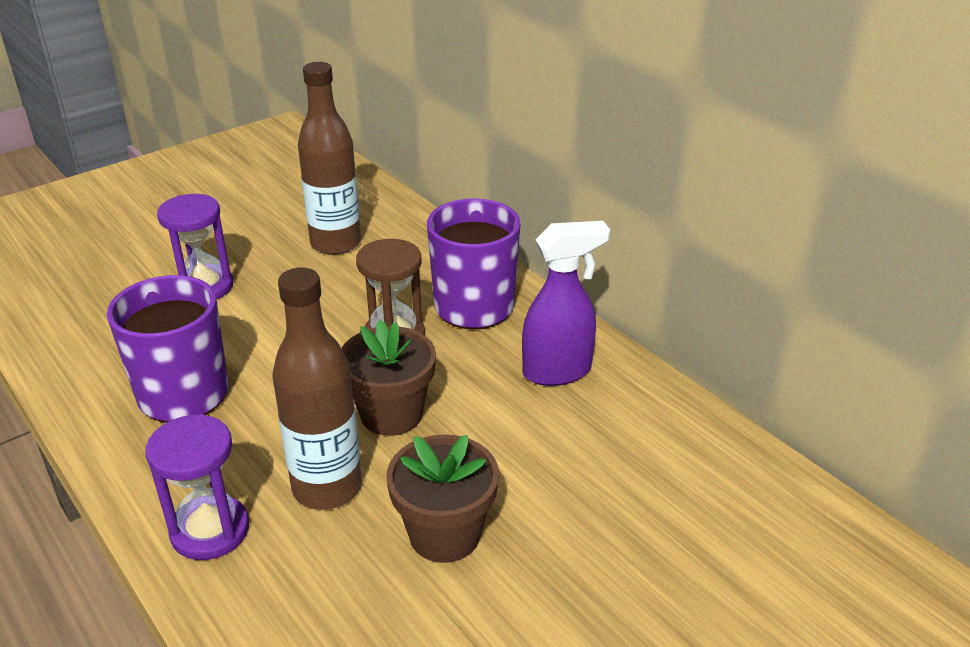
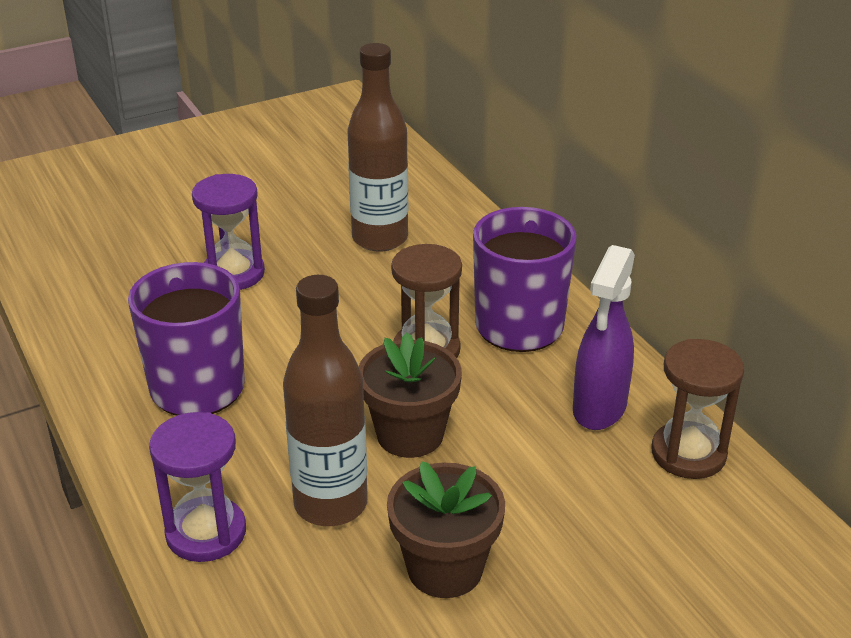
camera: 10 degrees right, 0 degrees up
purple spray bottle [522,221,610,386] -> purple spray bottle turned 120 degrees clockwise [573,245,635,430]
none -> brown hourglass [652,339,744,479]

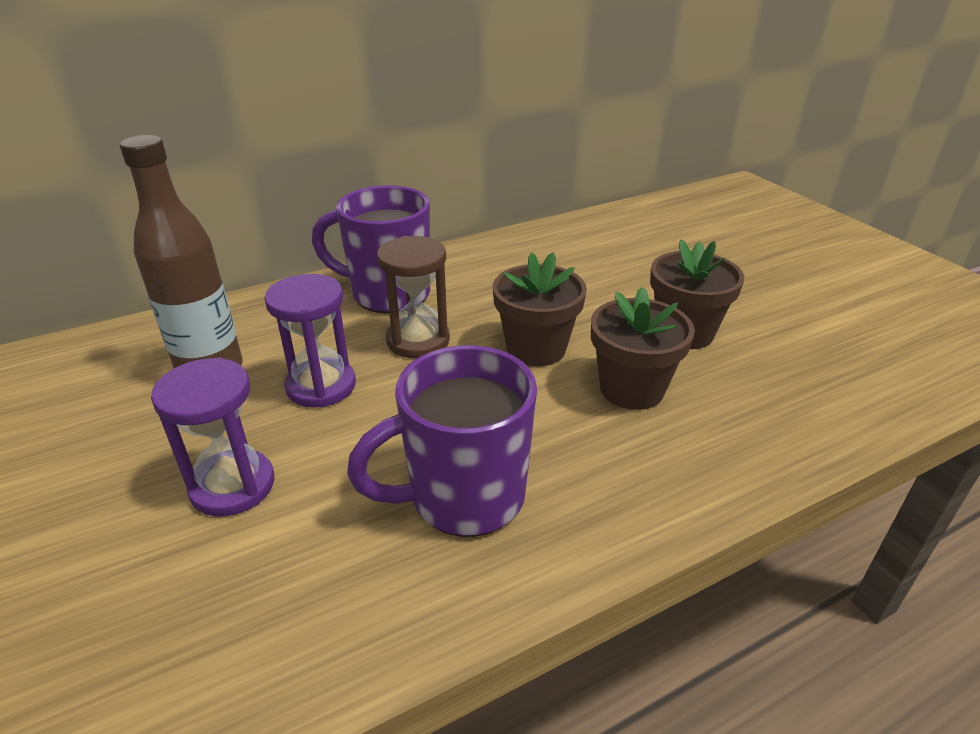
camera: 90 degrees left, 0 degrees up
purple hourglass [149,412,246,562] -> purple hourglass moved to [264,274,356,408]
brown bottle [283,275,368,526] -> brown flower pot [591,286,695,410]
purple spray bottle [573,245,635,430] -> none
brown hourglass [652,339,744,479] -> none

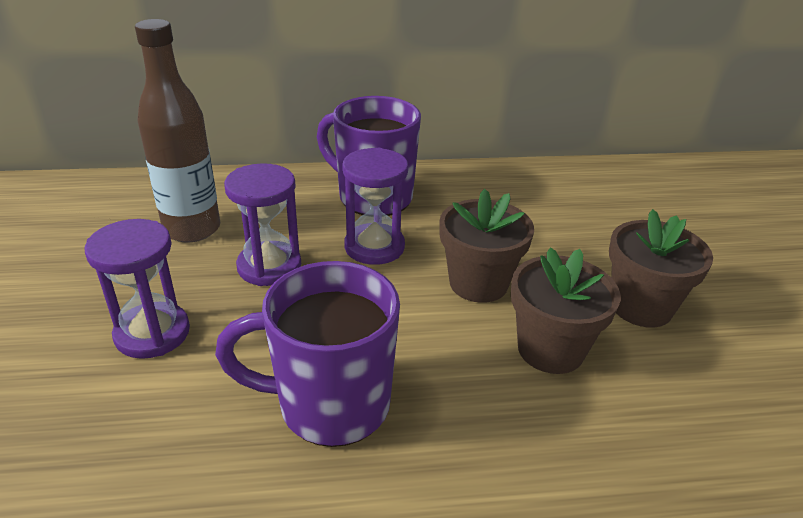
camera: 20 degrees right, 0 degrees up
brown hourglass [377,236,450,358] -> purple hourglass [342,148,408,265]

